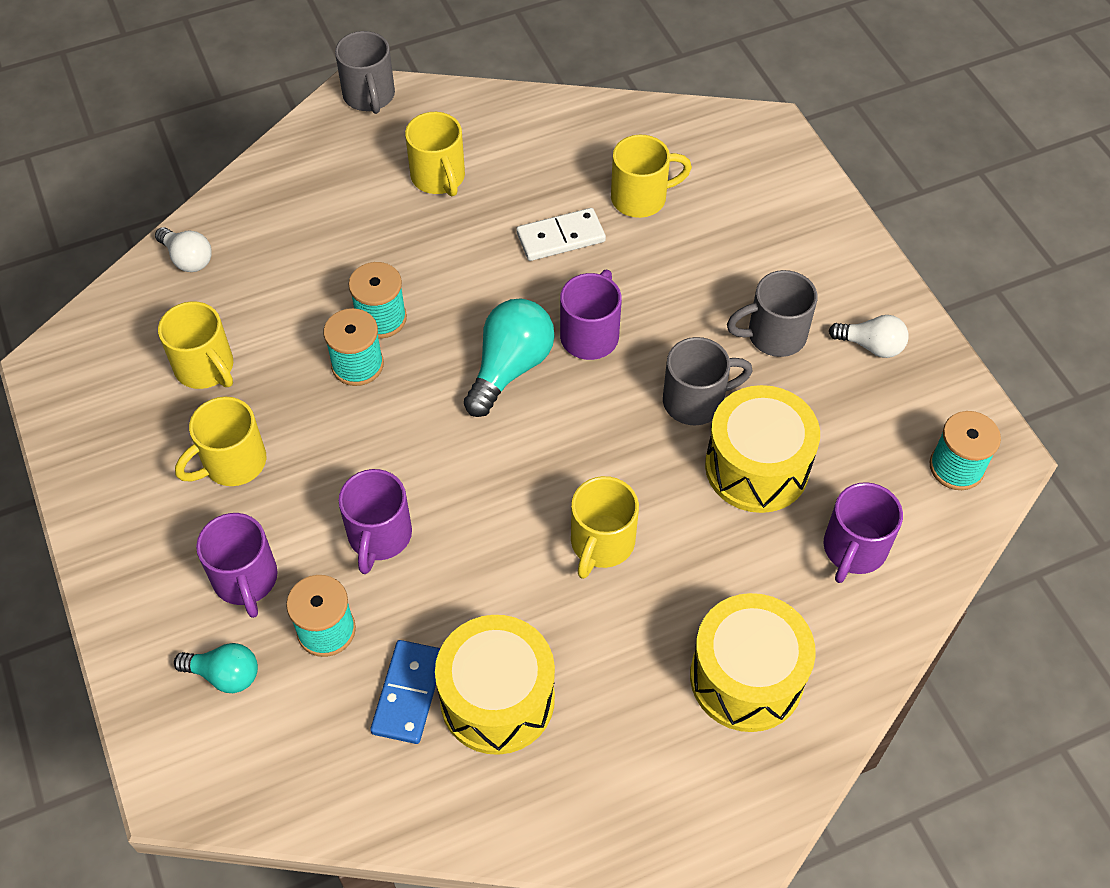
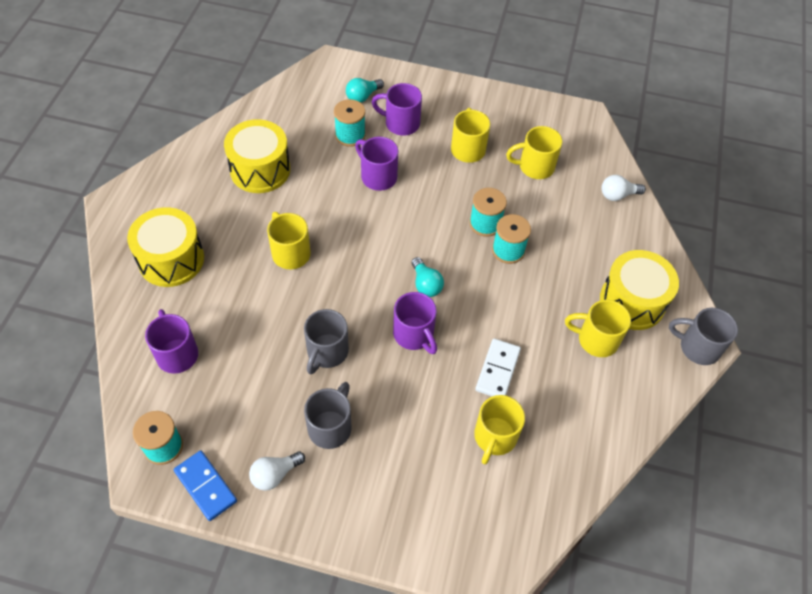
camera: 125 degrees right, 0 degrees up
blue domino [370,640,440,744] -> blue domino moved to [174,450,237,521]
turquoise light bulb [464,299,555,417] -> turquoise light bulb [412,257,444,297], size x0.61
yellow drum [705,385,820,513] -> yellow drum moved to [600,250,679,330]

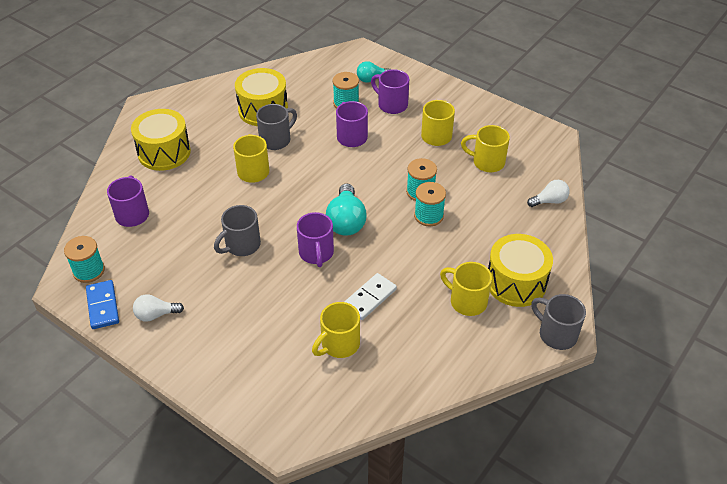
camera: 25 degrees right, 10 degrees down
grey mug [304,382,352,449] -> grey mug moved to [256,104,297,150]
turquoise light bulb [412,257,444,297] -> turquoise light bulb [326,183,367,236], size x1.64
white light bulb [601,175,646,201] -> white light bulb turned 150 degrees clockwise [527,180,570,207]

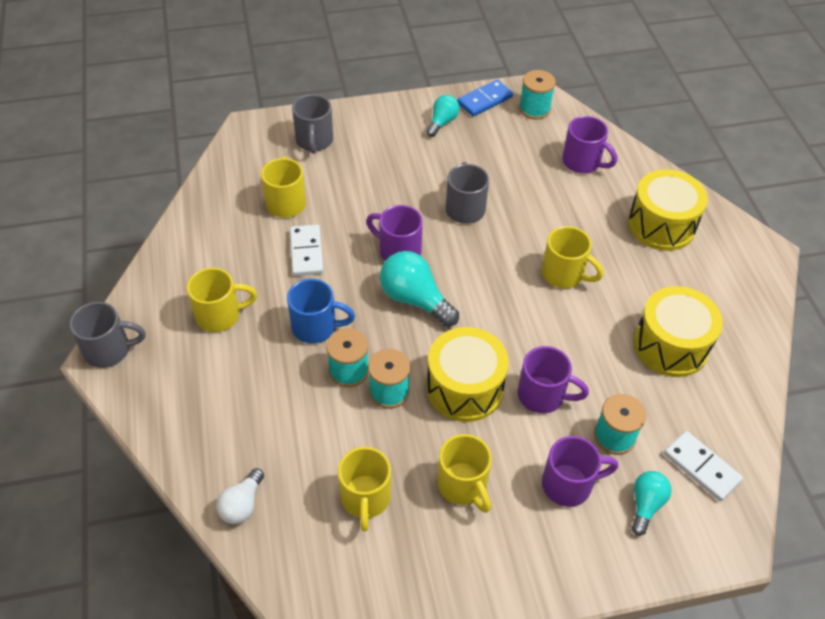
camera: 130 degrees right, 5 degrees up
blue domino [86,280,119,329] -> blue domino turned 60 degrees counterclockwise [457,80,513,117]
white light bulb [133,294,184,322] -> turquoise light bulb [426,95,460,137]
grey mug [256,104,297,150] -> grey mug moved to [292,94,333,154]
yellow mug [461,125,510,172] -> yellow mug turned 120 degrees clockwise [338,447,391,532]
yellow drum [488,234,553,307] -> yellow drum moved to [427,327,509,422]
none -> blue mug [287,279,355,344]
none -> white domino [664,431,743,501]

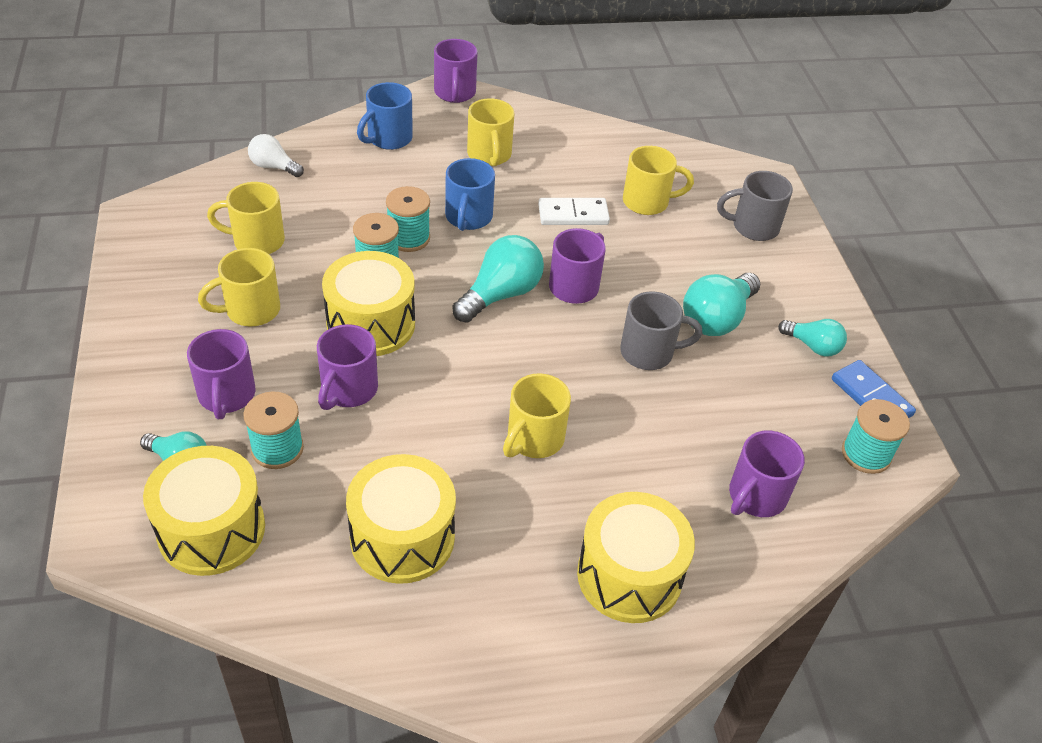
camera: 90 degrees right, 5 degrees down
grey mug [69,302,146,368] -> purple mug [434,39,478,103]
white domino [664,431,743,501] -> yellow drum [143,446,265,576]
none -> blue mug [357,82,413,150]
none -> turquoise light bulb [683,273,761,336]

